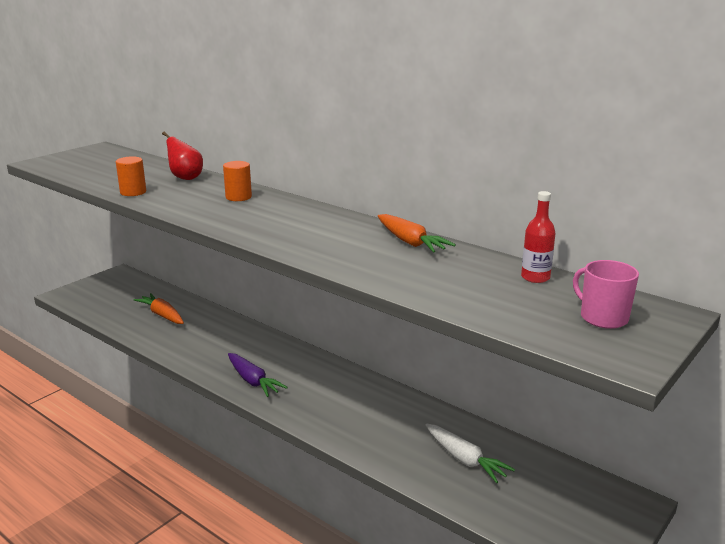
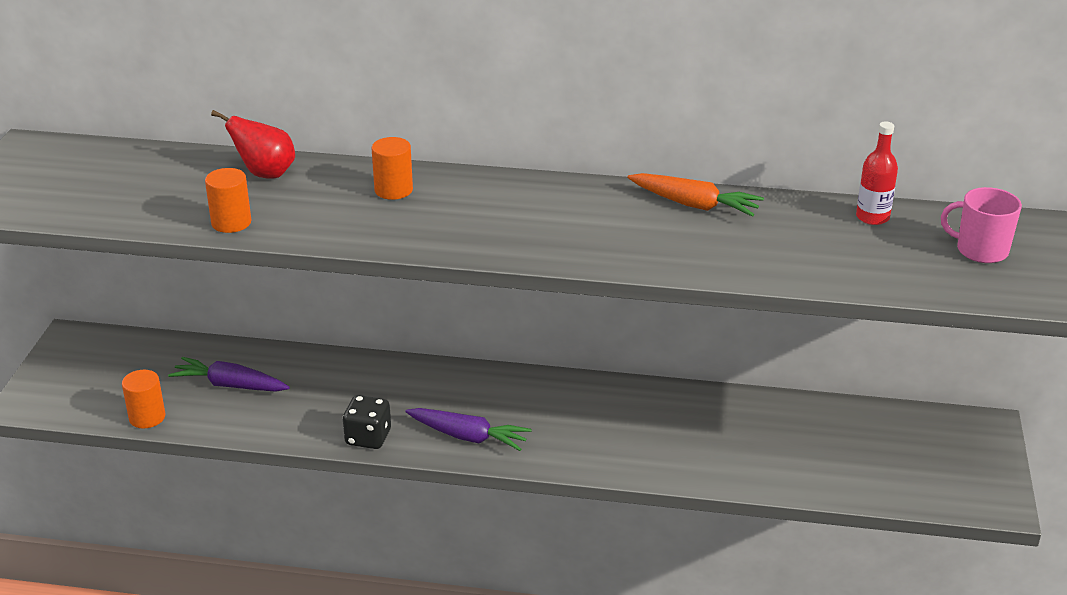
camera: 30 degrees left, 10 degrees up
orange carrot [134,293,184,324] -> purple carrot [168,357,290,392]
white carrot [425,423,515,483] -> none
none -> orange cylinder [122,370,165,429]
none -> black dice [343,395,391,449]

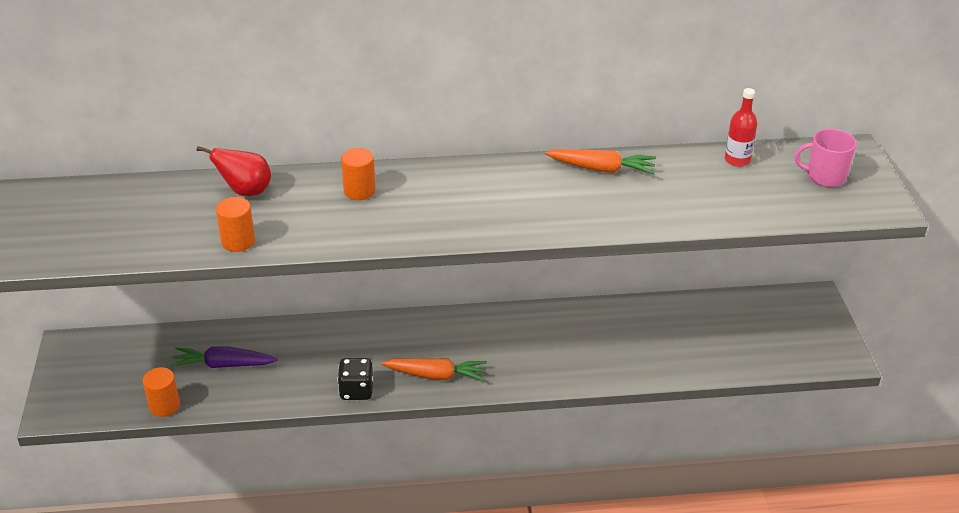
camera: 15 degrees left, 5 degrees up
purple carrot [406,408,532,451] -> orange carrot [381,358,487,381]

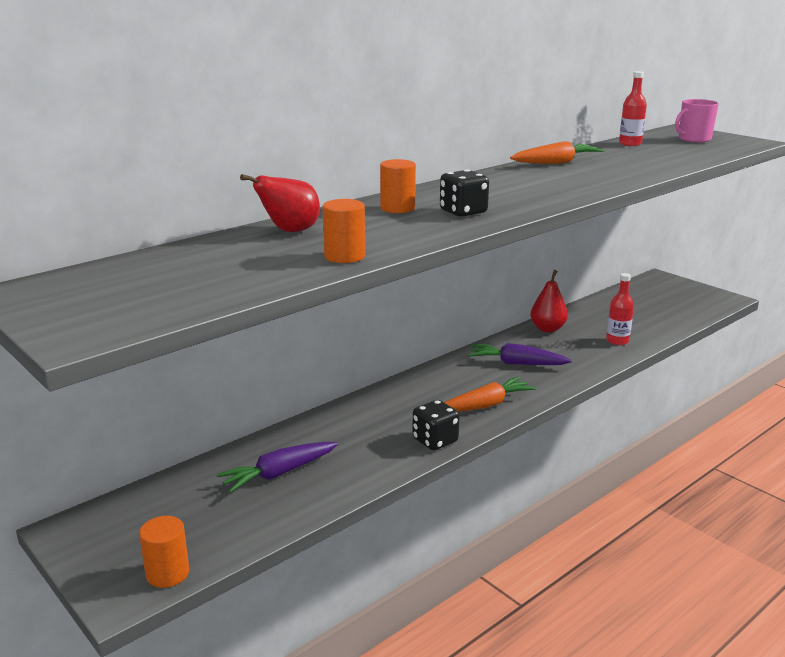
camera: 35 degrees left, 15 degrees down
orange cylinder [143,367,180,417] -> orange cylinder moved to [139,516,189,588]
none -> black dice [440,169,489,217]
none -> purple carrot [468,343,572,365]
none -> red pear [530,270,568,332]
none -> red bottle [606,273,634,345]

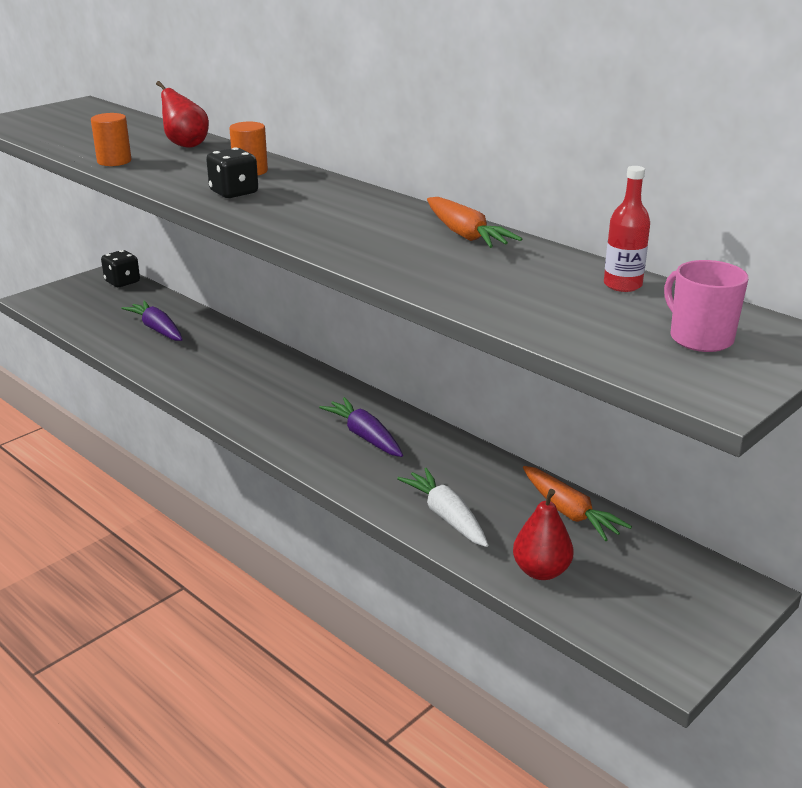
camera: 85 degrees right, 5 degrees up
orange cylinder [139,516,189,588] -> none
black dice [412,400,459,450] -> black dice moved to [101,250,140,287]
orange carrot [444,377,536,412] -> orange carrot moved to [523,466,632,541]
purple carrot [468,343,572,365] -> purple carrot turned 45 degrees counterclockwise [319,397,403,457]
red pear [530,270,568,332] -> red pear moved to [513,489,574,580]
red bottle [606,273,634,345] -> white carrot [397,468,488,547]

